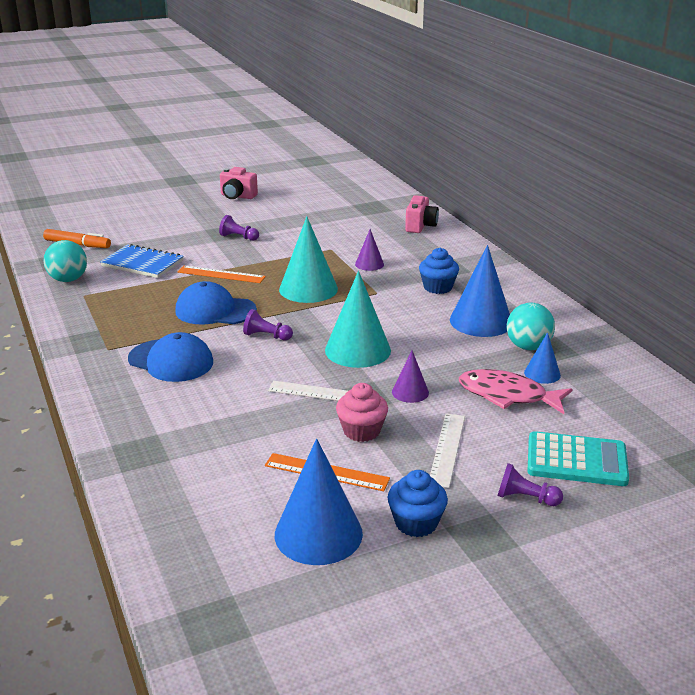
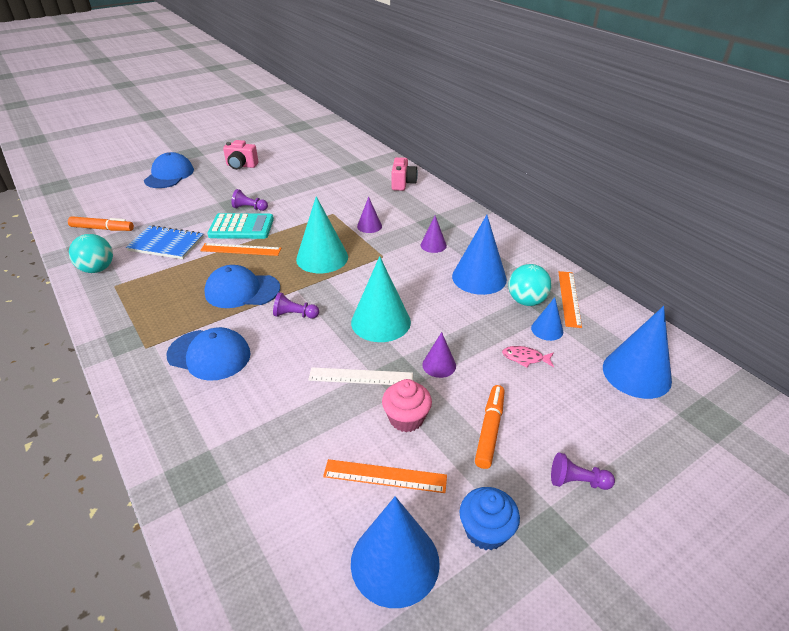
camera: 10 degrees left, 10 degrees up
blue cupcake [419,248,459,294] -> purple cone [420,215,447,253]
white ruler [430,413,465,488] -> orange marker [475,385,505,469]
pink fish [459,369,573,414] -> pink fish [502,346,554,368], size x0.51
turquoise calculator [527,431,629,486] -> turquoise calculator moved to [207,213,274,239]
none -> blue cap [144,152,194,188]
none -> orange ruler [558,271,582,328]
none -> blue cone [603,306,672,399]

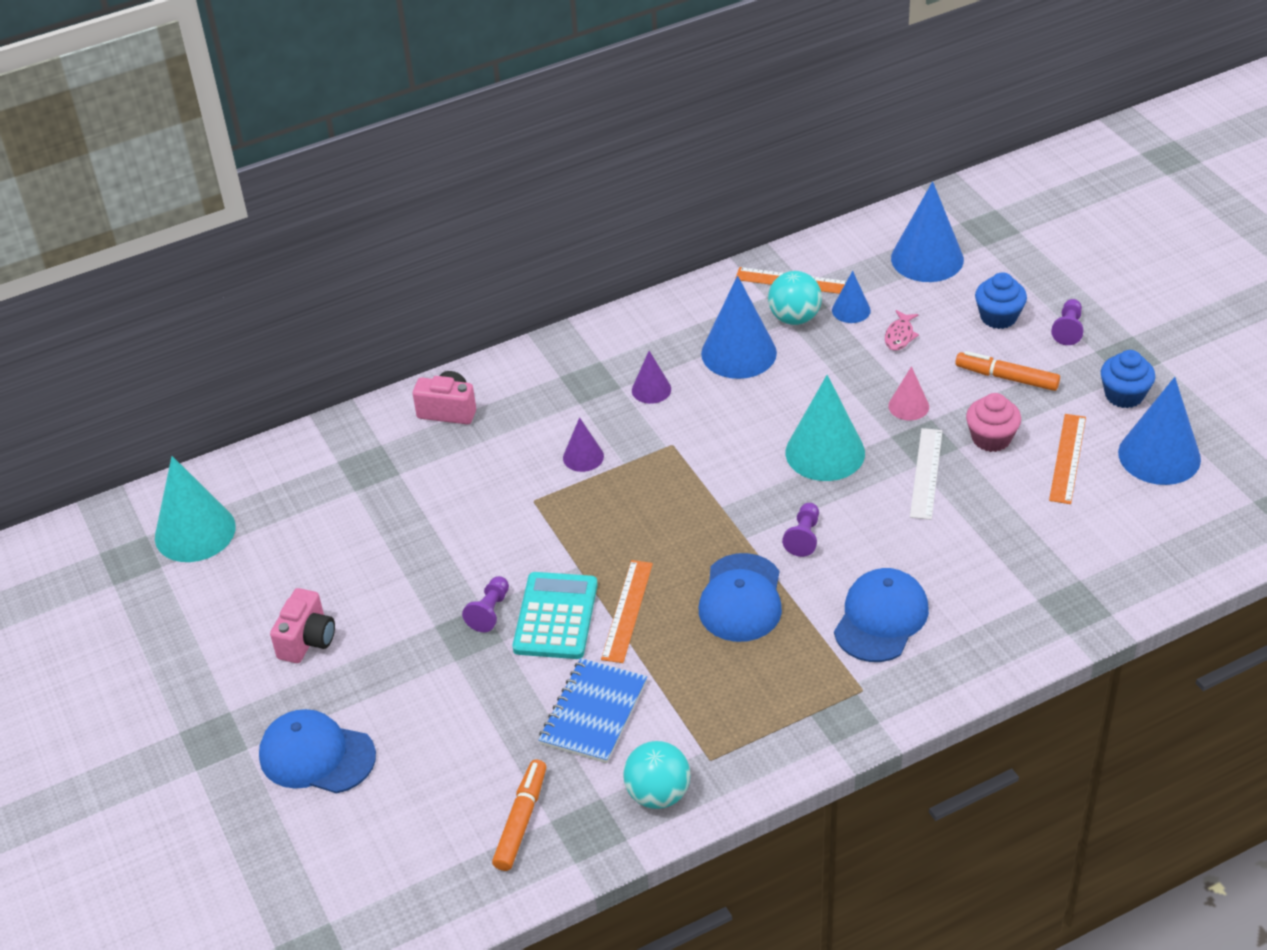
camera: 80 degrees left, 5 degrees up
turquoise cone [296,196,348,273] -> turquoise cone moved to [155,456,236,562]
purple cone [422,332,456,378] -> pink cone [888,366,929,420]
none -> blue cupcake [975,272,1027,329]

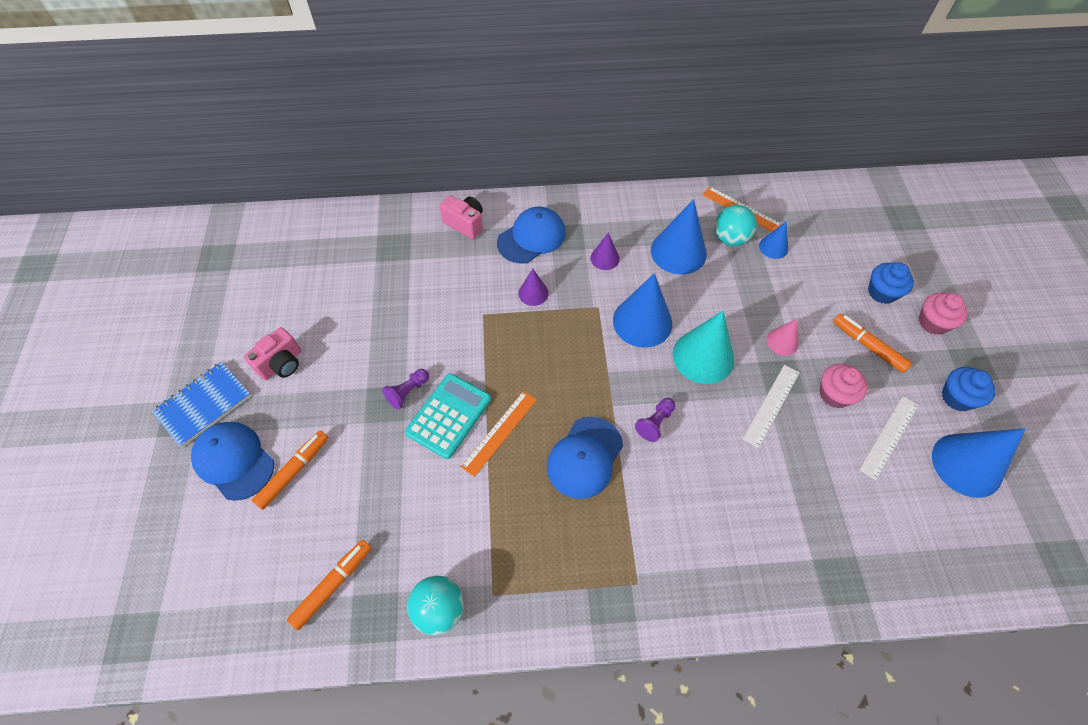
camera: 20 degrees right, 15 degrees up
turquoise cone [155,456,236,562] -> none
blue notebook [538,658,647,763] -> blue notebook moved to [152,362,251,447]
blue cap [834,568,929,662] -> blue cap moved to [497,207,566,264]
pink fish [885,310,919,350] -> none
blue cone [891,181,964,282] -> blue cone moved to [613,273,672,348]
orange ruler [1049,414,1086,504] -> white ruler [859,396,919,480]
purple pawn [1051,299,1084,345] -> pink cupcake [919,293,968,335]
none -> orange marker [252,431,328,510]

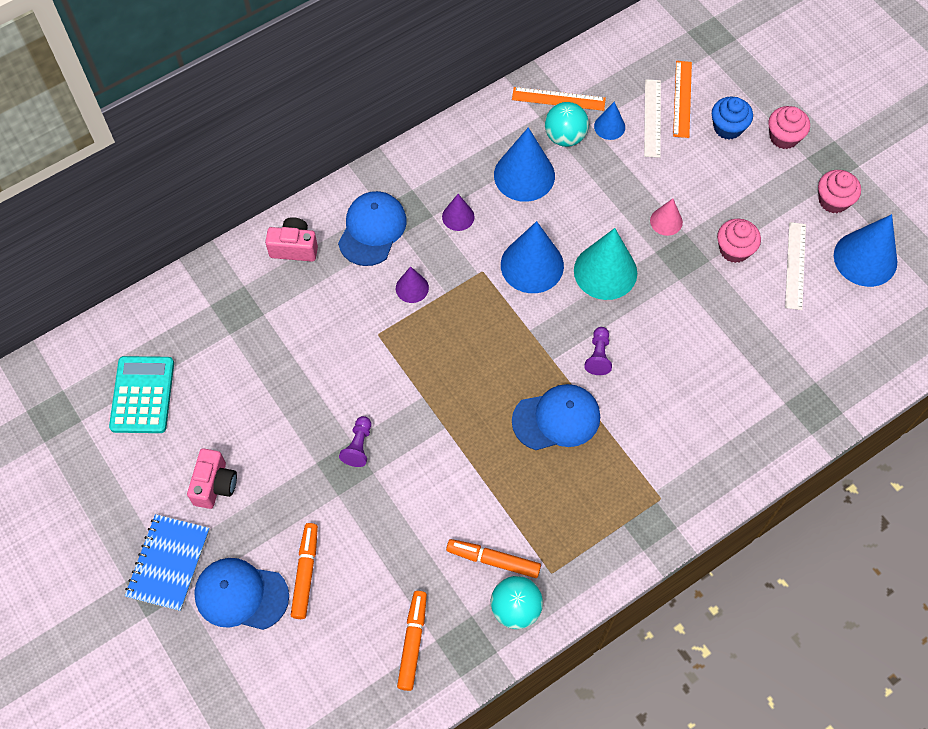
camera: 30 degrees left, 5 degrees up
turquoise calculator [405,374,491,459] -> turquoise calculator moved to [109,356,174,433]
orange ruler [461,391,537,477] -> orange ruler moved to [673,61,692,138]
blue cap [547,417,623,499] -> blue cap turned 105 degrees counterclockwise [512,384,600,450]
white ruler [743,365,800,448] -> white ruler moved to [644,79,661,158]
orange marker [833,314,912,373] -> orange marker moved to [446,539,541,578]
blue cupcake [942,367,995,411] -> pink cupcake [818,170,861,213]

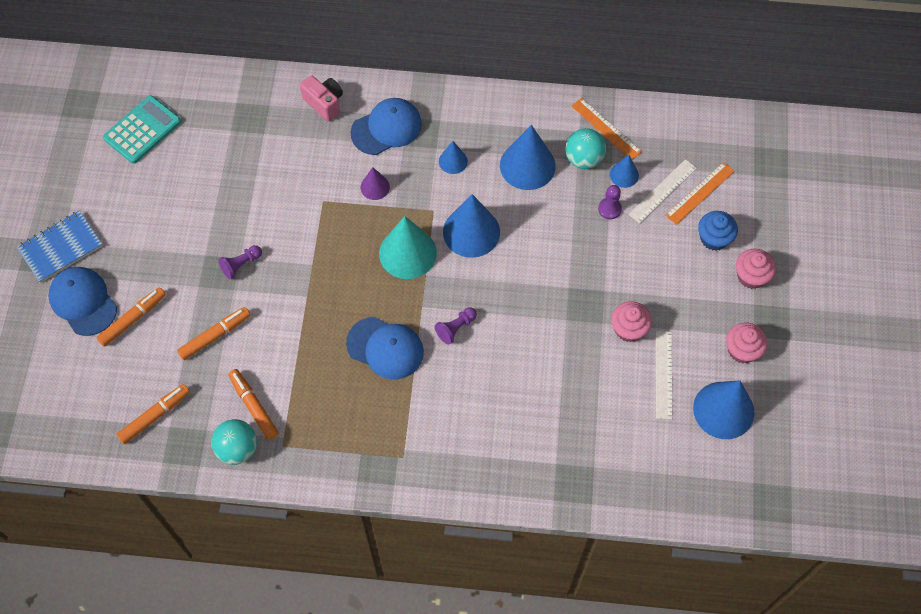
camera: 40 degrees right, 0 degrees up
pink camera [187,448,237,509] -> none
purple cone [442,194,474,231] -> blue cone [439,141,468,174]
turquoise cone [574,228,637,300] -> turquoise cone moved to [379,216,437,279]
pink cone [650,199,683,236] -> none
white ruler [785,222,806,310] -> white ruler turned 45 degrees counterclockwise [656,331,672,419]
none -> orange marker [177,307,250,360]
none -> purple pawn [598,185,622,219]

